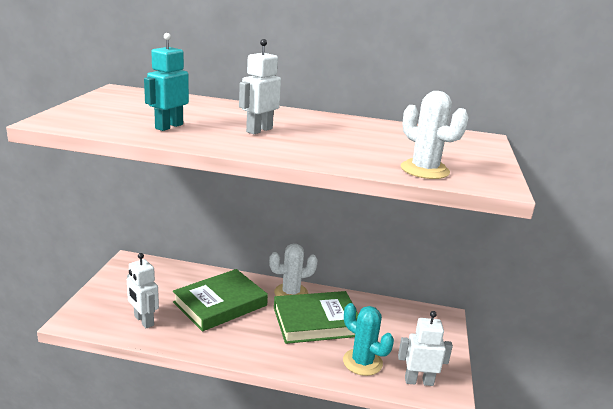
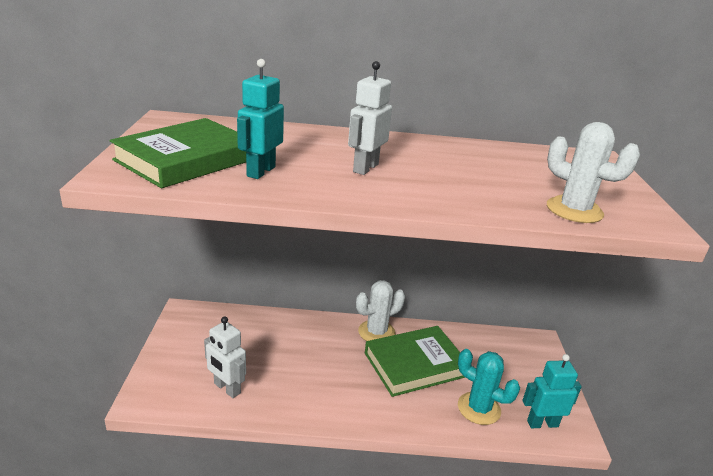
camera: 10 degrees left, 5 degrees up
green book [173,269,268,332] -> green book moved to [109,118,246,188]
white robot [398,311,453,386] -> turquoise robot [522,354,582,428]

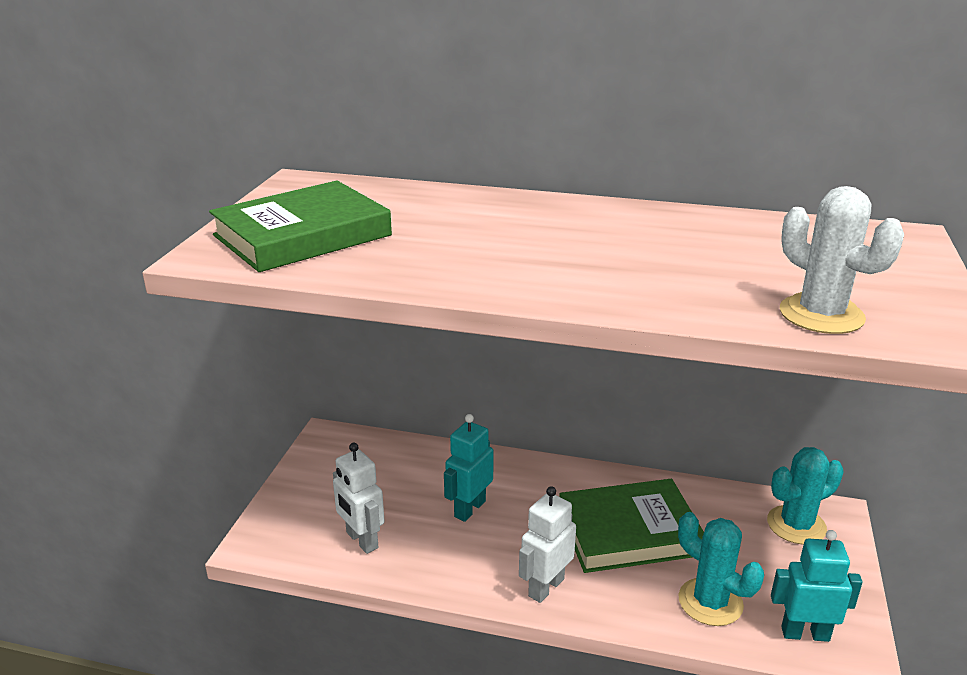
camera: 15 degrees right, 0 degrees up
turquoise robot [237,59,284,179] -> turquoise robot moved to [444,414,494,522]
white robot [348,61,392,175] -> white robot moved to [519,486,576,603]
white cactus [356,280,405,341] -> none
none -> turquoise cactus [767,447,844,545]

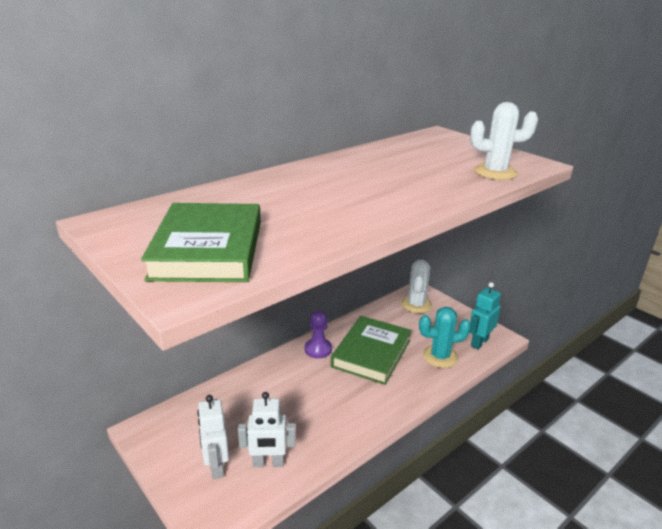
camera: 55 degrees left, 0 degrees up
turquoise robot [444,414,494,522] -> none
white robot [519,486,576,603] -> white robot moved to [197,395,229,479]
turquoise cactus [767,447,844,545] -> white cactus [401,259,432,314]
none -> purple pawn [305,311,332,358]

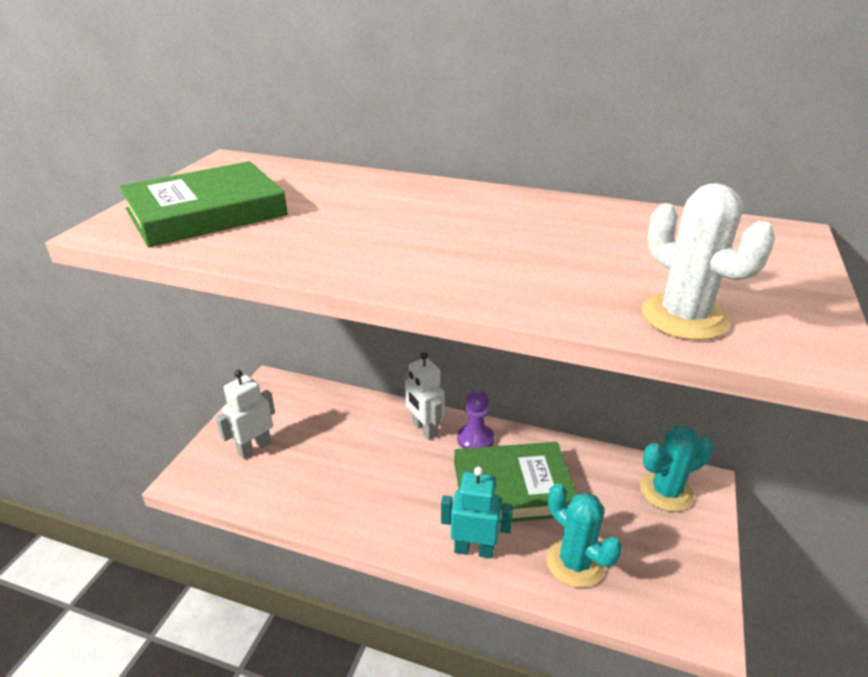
camera: 60 degrees right, 5 degrees up
white robot [238,392,295,467] -> white robot moved to [405,352,445,440]
white cactus [401,259,432,314] -> turquoise cactus [640,425,713,512]
turquoise robot [469,282,501,349] -> turquoise robot moved to [441,467,513,558]

